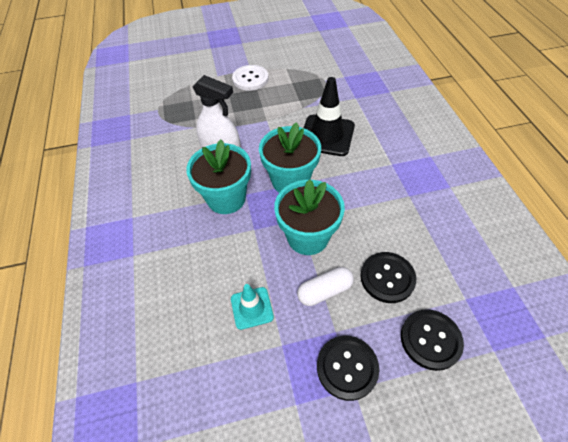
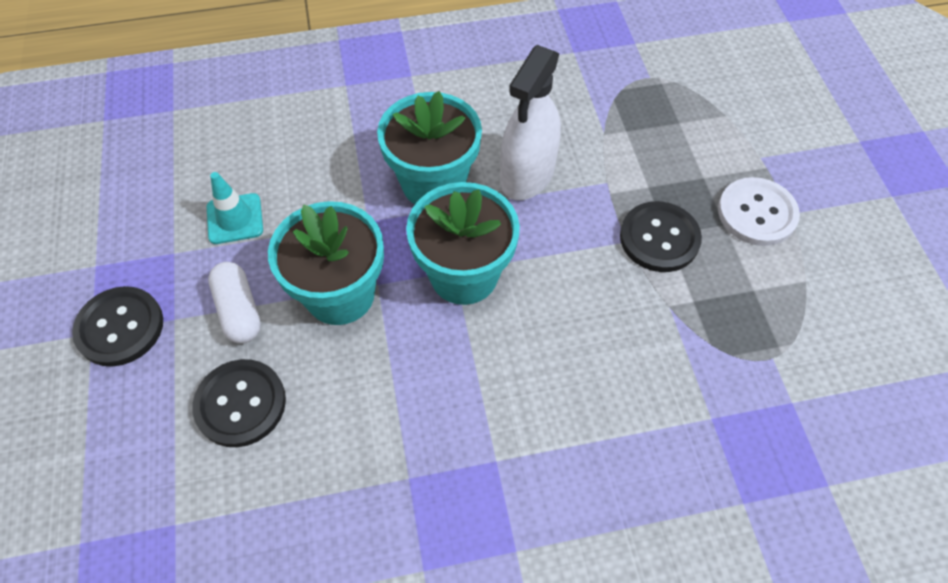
camera: 90 degrees right, 5 degrees up
black traffic cone [304,77,355,156] -> none
black button [401,309,464,371] -> black button moved to [620,201,702,272]

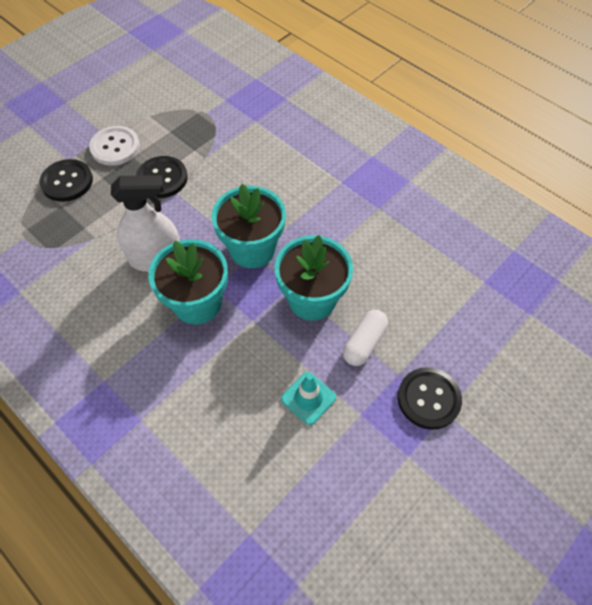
camera: 125 degrees left, 0 degrees up
black button [192,359,286,447] -> black button moved to [39,159,93,202]

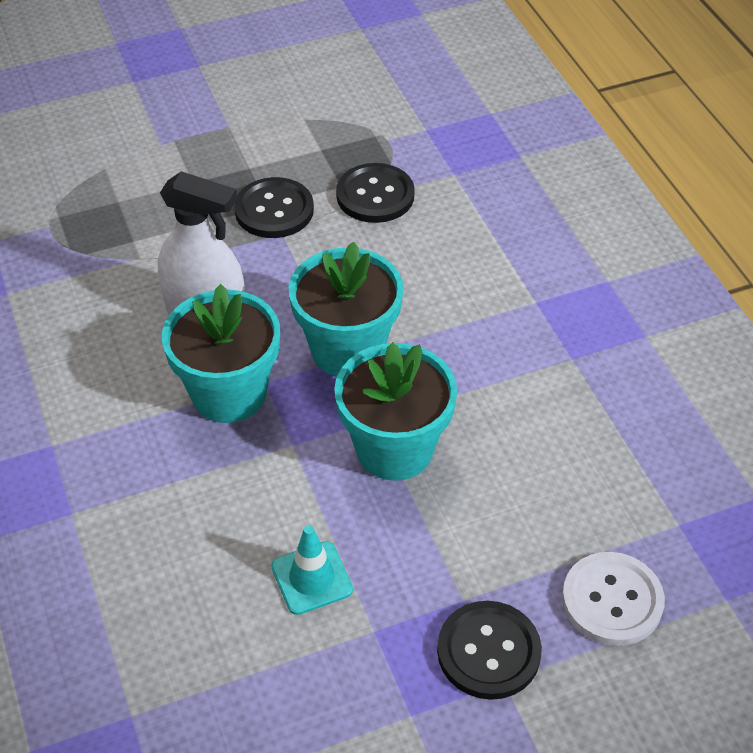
camera: 25 degrees right, 10 degrees down
black button [39,159,93,202] -> black button moved to [336,163,415,223]
white button [89,126,140,166] -> white button moved to [562,552,665,646]
white capsule [343,310,388,366] -> none

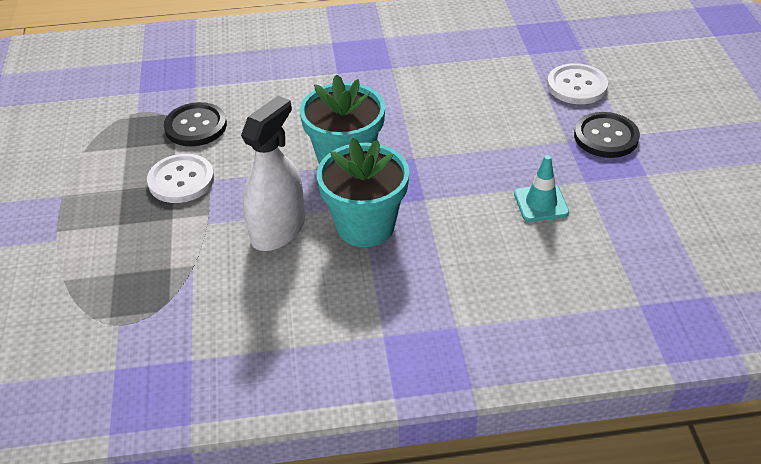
camera: 75 degrees left, 5 degrees down
black button [234,177,314,238] -> white button [147,154,214,203]
turquoise flower pot [334,342,457,481] -> none

